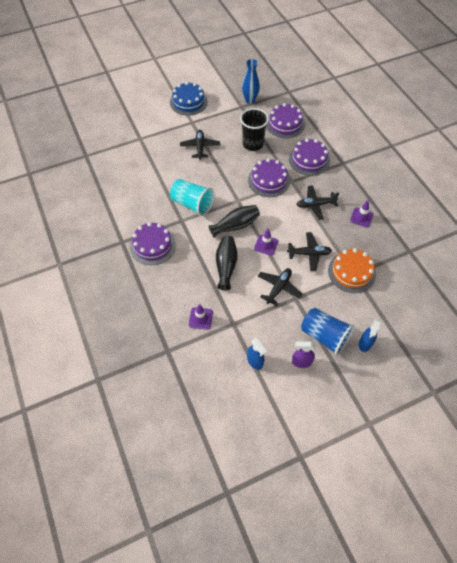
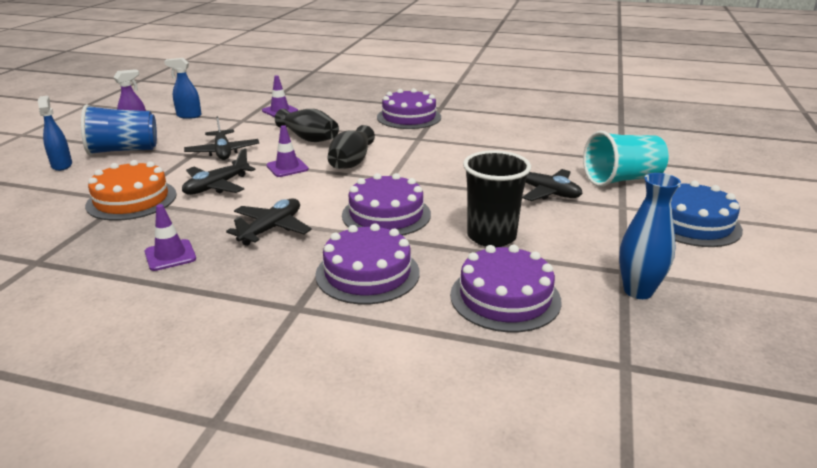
camera: 130 degrees right, 30 degrees down
turquoise cup [170,179,215,216] -> turquoise cup moved to [583,131,669,187]

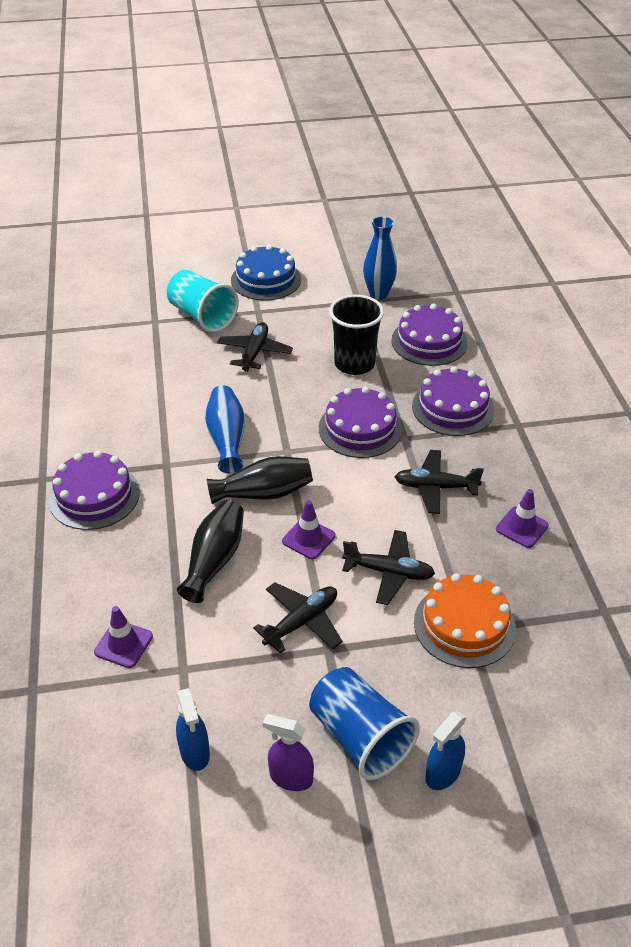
camera: 115 degrees left, 15 degrees up
none -> blue vase [205,385,245,473]

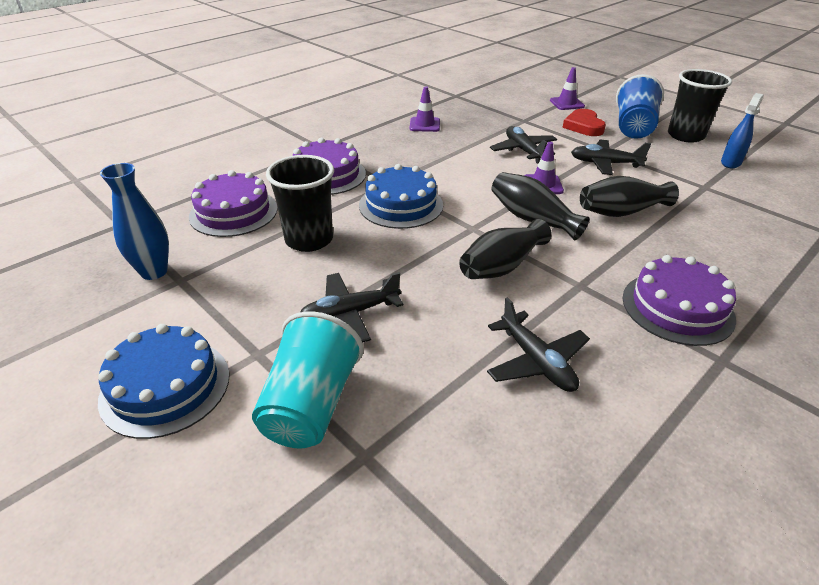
camera: 125 degrees left, 5 degrees down
purple traffic cone [94,606,153,668] -> purple traffic cone moved to [550,67,585,110]
blue vase [205,385,245,473] -> black vase [459,219,552,279]
purple spray bottle [263,714,314,791] -> black cup [668,69,732,143]
purple cake [319,386,402,458] -> blue cake [359,164,443,229]
black plane [395,450,484,514] -> black plane moved to [487,297,590,392]
orange cake [414,574,516,668] -> none
blue spray bottle [425,711,467,790] -> none
none -> red heart [562,109,606,136]

